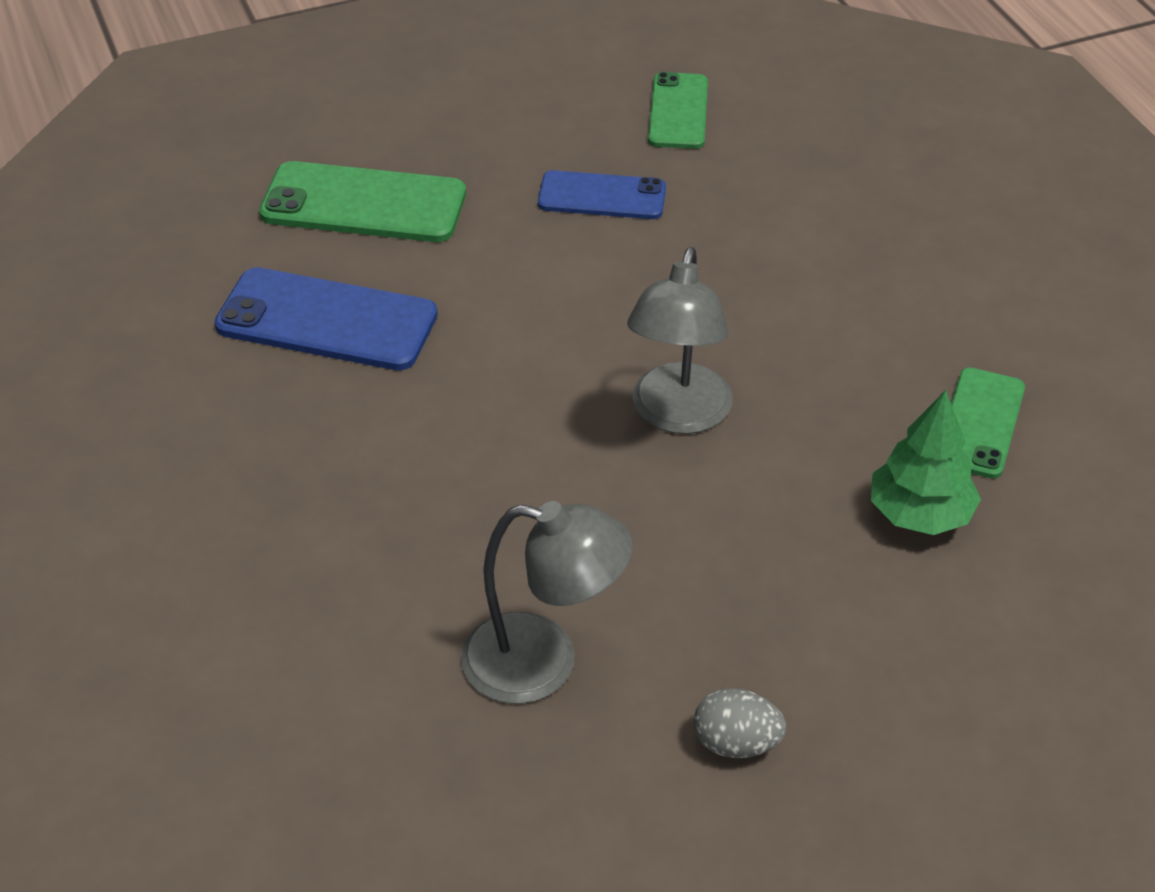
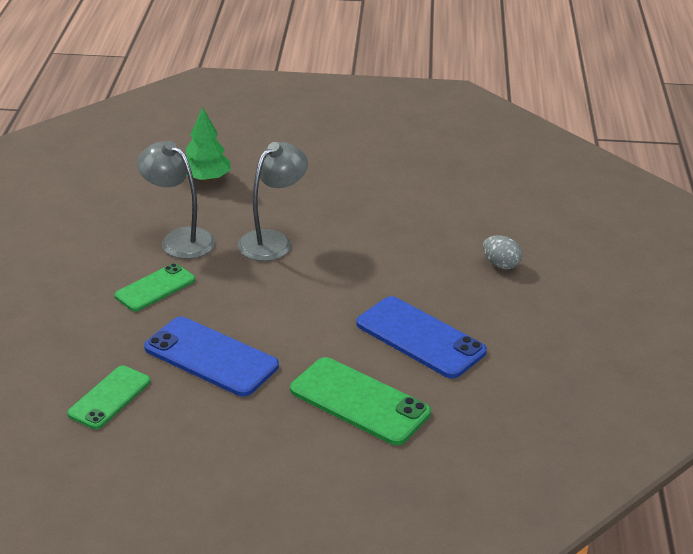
camera: 155 degrees left, 10 degrees down
grey lamp [461,501,633,704] -> grey lamp moved to [137,141,215,259]
blue phone [538,170,666,219] -> blue phone [144,317,279,396], size x1.56
grey egg [694,688,786,758] -> grey egg moved to [483,235,522,269]
green phone [951,368,1025,479] -> green phone moved to [115,263,195,311]

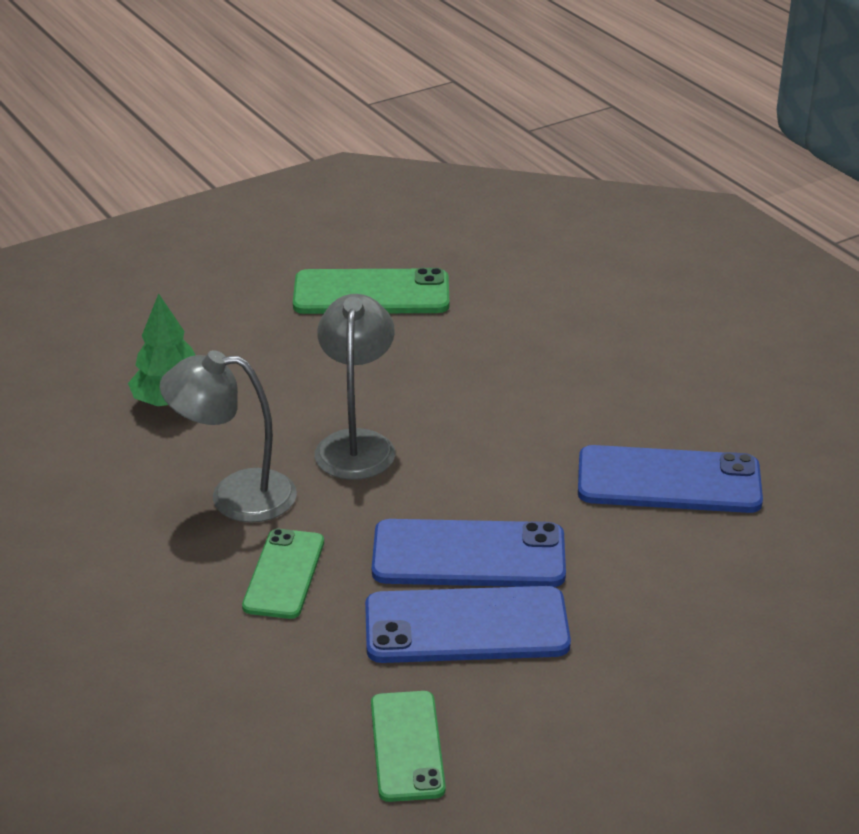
camera: 35 degrees left, 0 degrees up
green phone [290,357,431,445] -> green phone moved to [293,268,449,314]
grey egg [483,235,522,269] -> none
none -> blue phone [372,519,566,587]

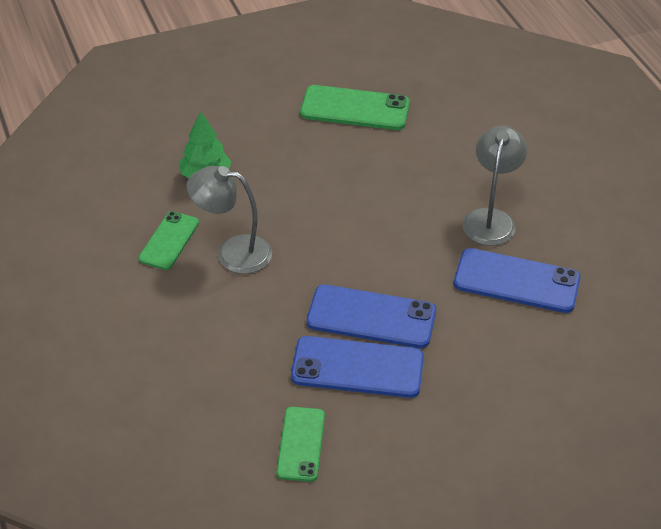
camera: 10 degrees right, 10 degrees up
green phone [242,529,324,619] -> green phone moved to [138,211,199,270]
grey lamp [314,294,395,480] -> grey lamp moved to [462,126,527,246]

